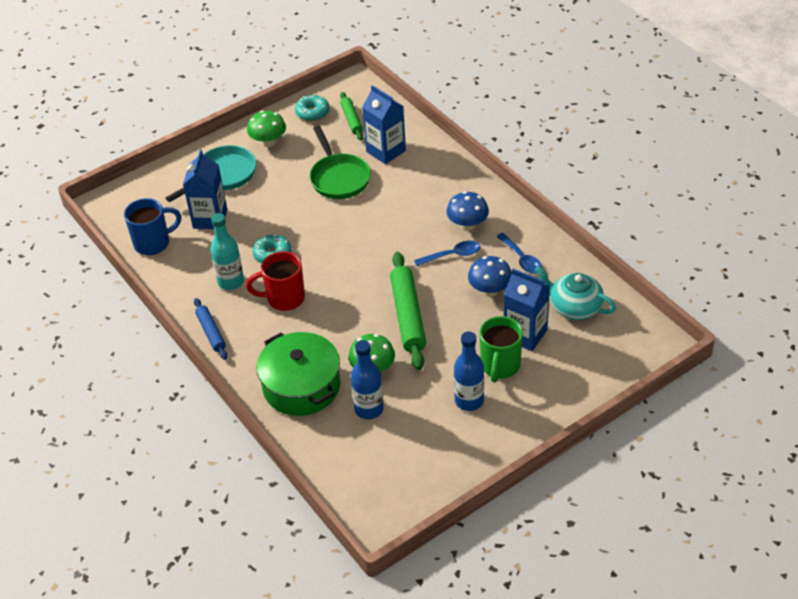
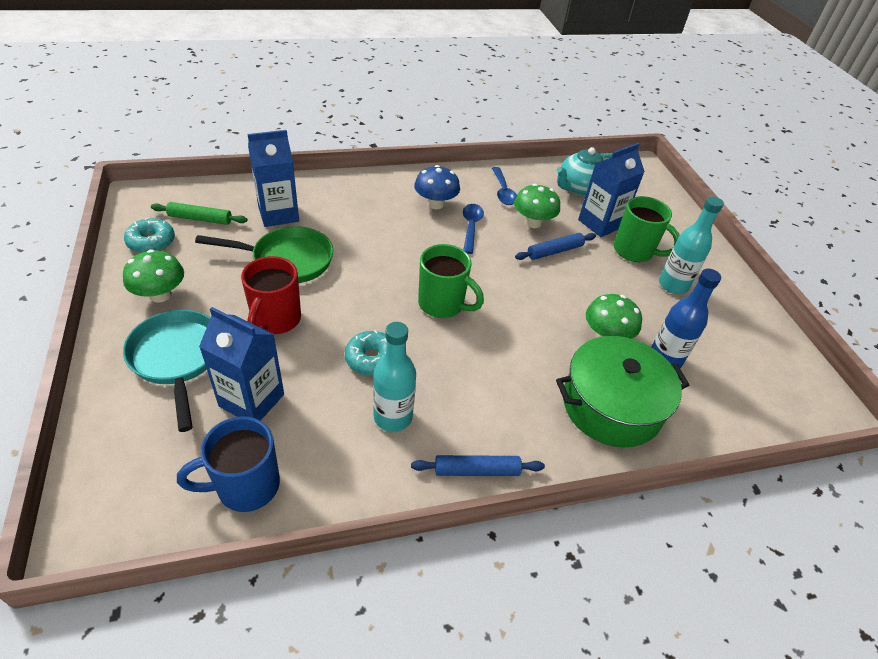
camera: 75 degrees left, 0 degrees up
blue mug [124,198,182,255] -> blue mug turned 105 degrees counterclockwise [177,416,280,512]
red mug [246,251,305,311] -> red mug moved to [241,256,301,334]
green rolling pin [390,252,426,370] -> none
blue bottle [454,332,484,411] -> turquoise bottle [659,196,724,294]
blue mushroom [468,256,512,297] -> green mushroom [514,184,560,228]
blue spoon [496,233,542,274] -> blue spoon turned 90 degrees clockwise [492,167,517,205]
none -> green mug [418,244,484,318]
none -> blue rolling pin [515,233,596,260]

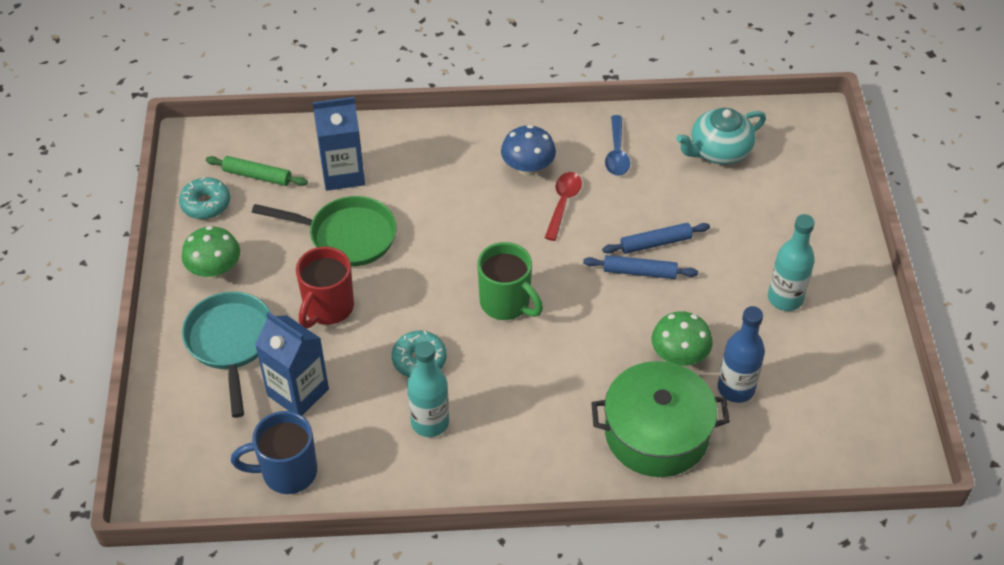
camera: 15 degrees right, 5 degrees up
blue rolling pin [411,455,545,476] -> blue rolling pin moved to [583,255,698,279]
blue spoon [463,204,484,254] -> red spoon [545,172,582,241]
green mushroom [514,184,560,228] -> none
blue carton [578,143,645,237] -> none
green mug [614,196,680,262] -> none

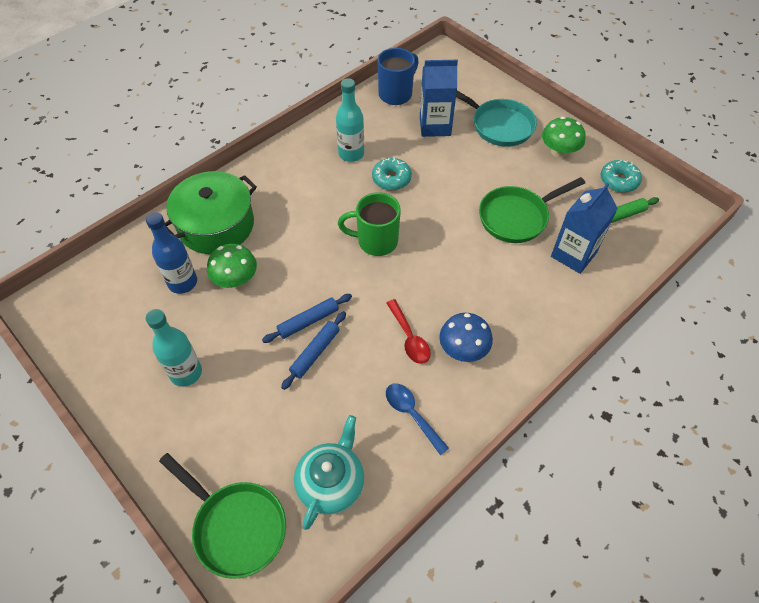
camera: 140 degrees right, 5 degrees up
red mug [296,247,354,328] -> none
none -> green pan [159,453,286,579]

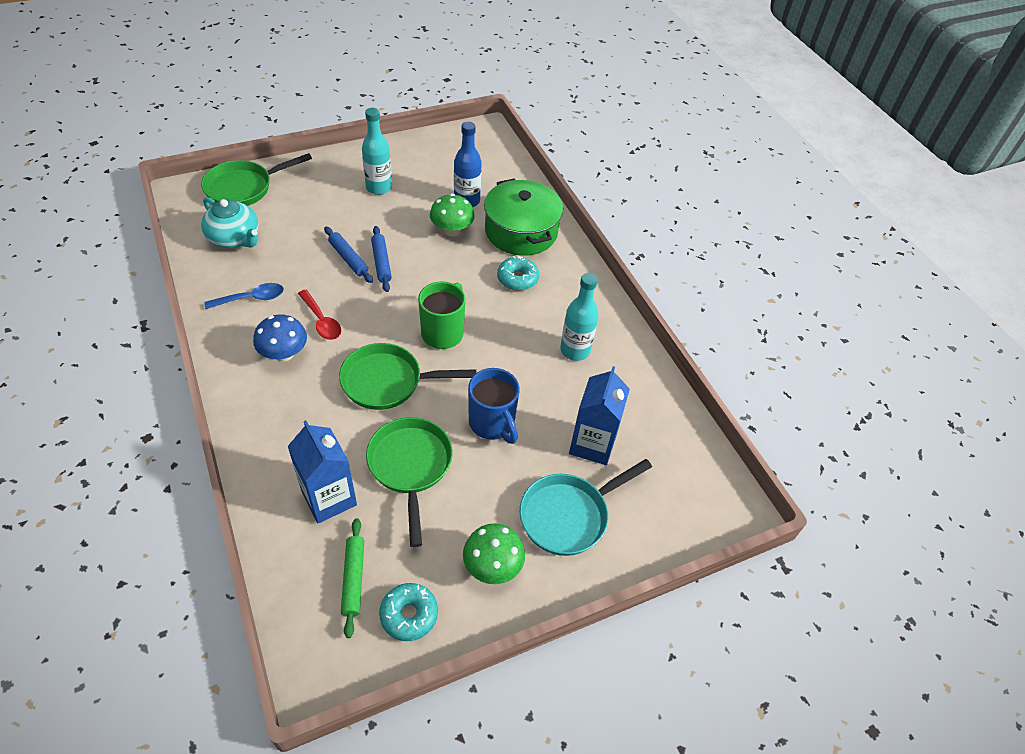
camera: 105 degrees right, 5 degrees down
turquoise donut [372,157,412,190] -> turquoise donut moved to [497,256,539,291]
blue mug [377,48,419,105] -> blue mug moved to [468,368,520,444]
red spoon [386,299,431,364] -> red spoon turned 120 degrees counterclockwise [298,290,341,340]
none -> green pan [339,343,476,410]

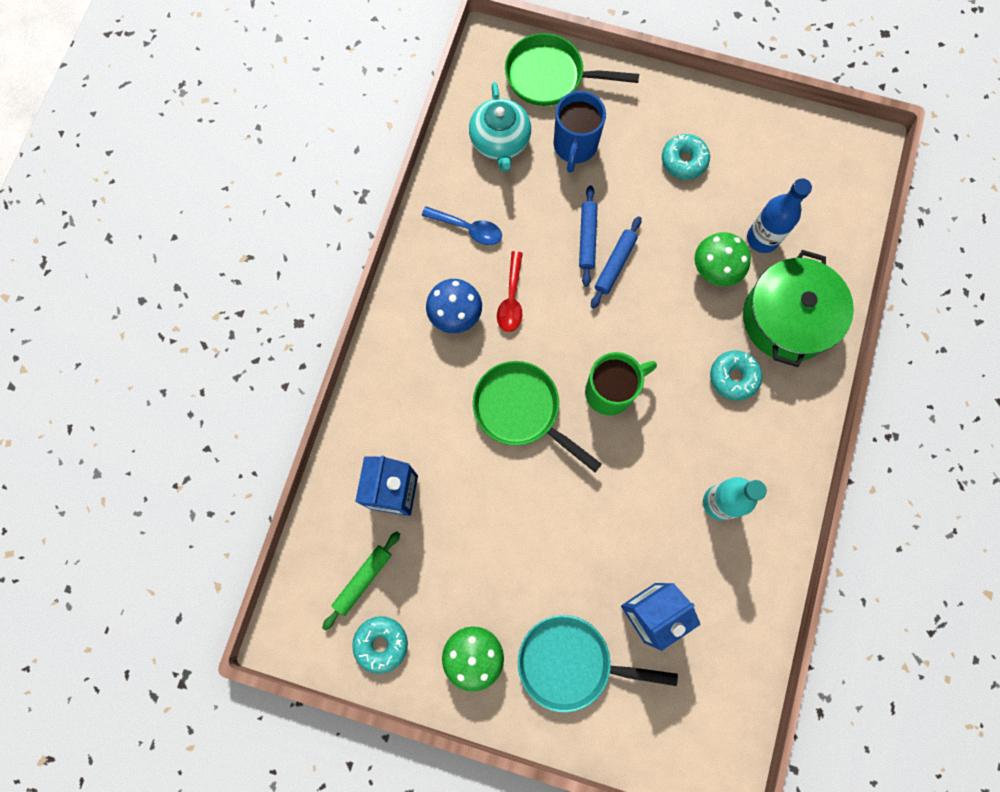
camera: 45 degrees right, 25 degrees up
turquoise bottle [362,108,392,195] -> turquoise donut [662,134,710,180]
green pan [366,417,453,547] -> none
blue mug [468,368,520,444] -> blue mug moved to [554,91,606,173]

